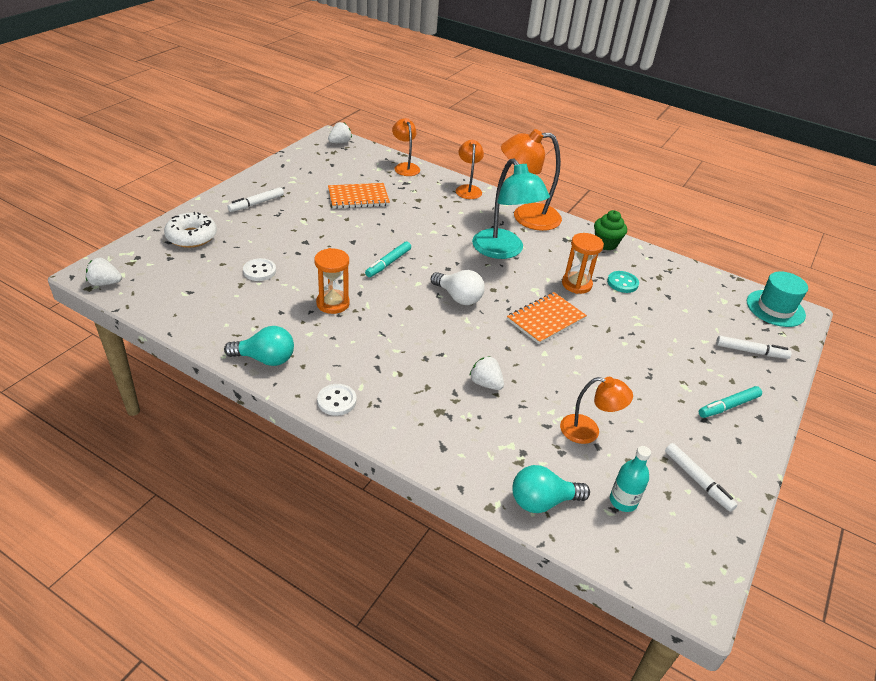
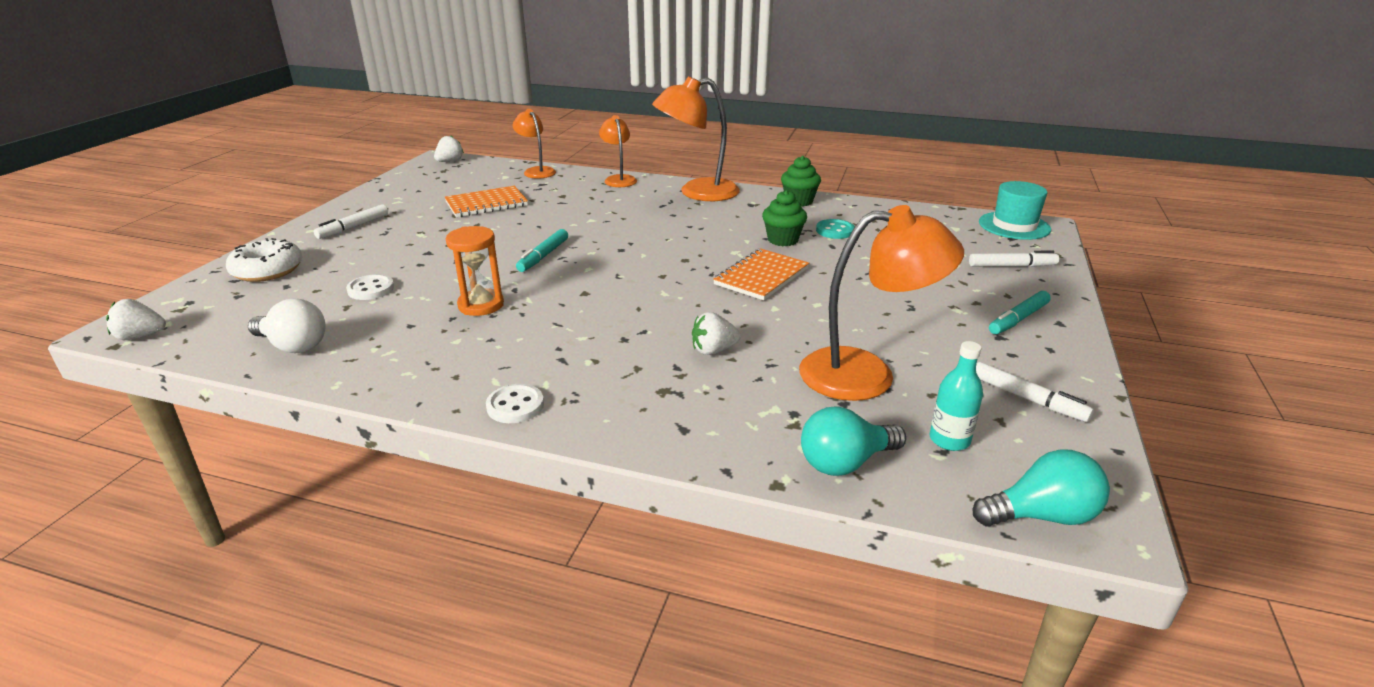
camera: 10 degrees left, 10 degrees down
turquoise light bulb [224,326,294,366] -> turquoise light bulb moved to [973,449,1110,527]
white light bulb [431,270,485,305] -> white light bulb moved to [248,299,326,353]
white strawberry [469,356,504,390] -> white strawberry turned 45 degrees counterclockwise [692,312,741,355]
turquoise lamp [472,158,550,259] -> none
orange lamp [560,377,633,444] -> orange lamp [799,205,964,401], size x1.73
orange hourglass [562,233,604,294] -> green cupcake [762,190,807,246]

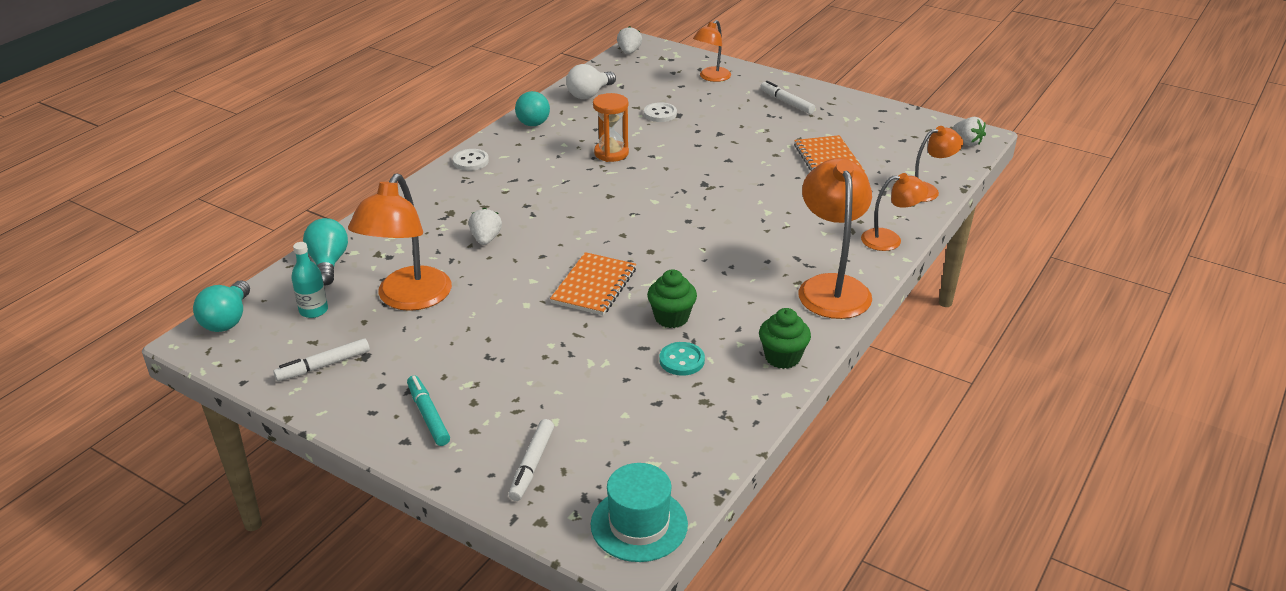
camera: 105 degrees right, 5 degrees up
white donut [226,238,302,282] -> orange lamp [693,20,731,82]
turquoise marker [516,229,568,272] -> none
orange notebook [713,248,809,300] -> orange notebook turned 60 degrees clockwise [550,252,636,315]
none -> turquoise ball [515,91,550,126]

